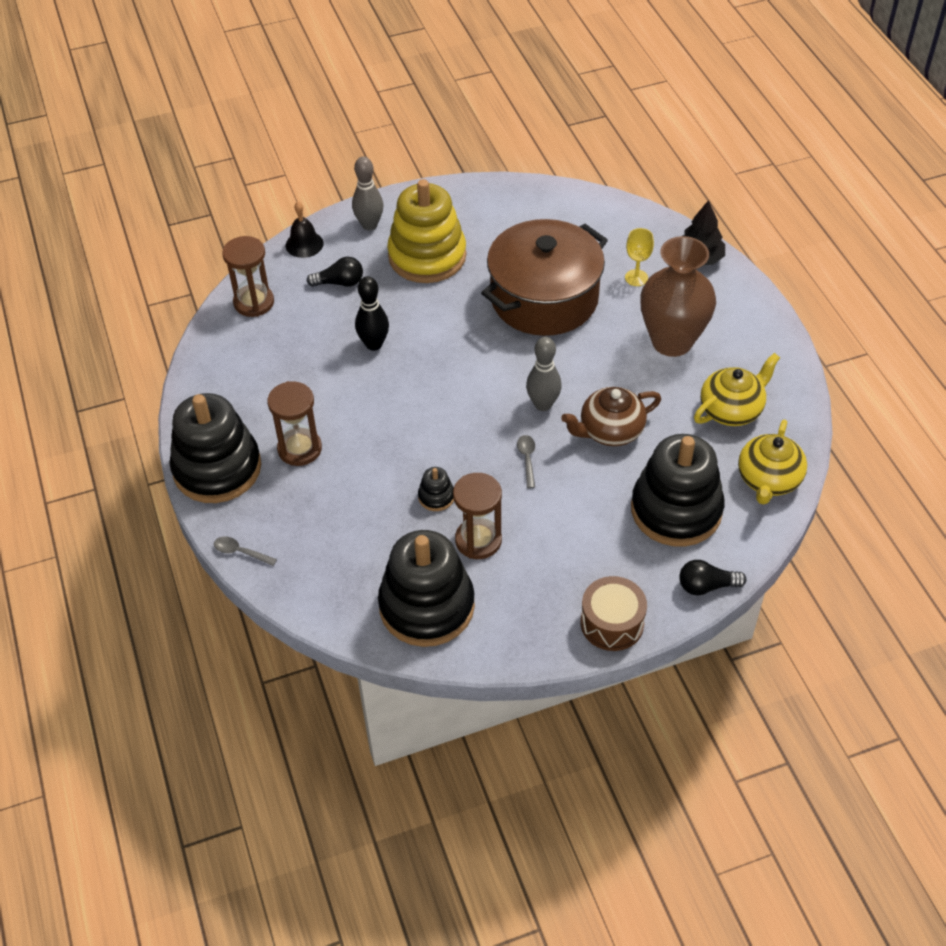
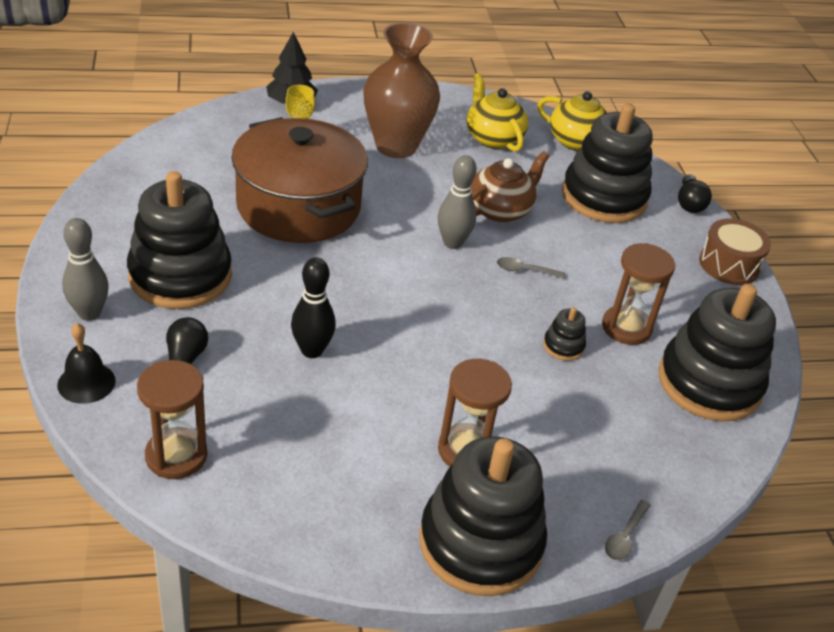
camera: 85 degrees left, 10 degrees down
yellow stacking toy [387,179,466,283] -> black stacking toy [127,171,232,309]
brown teapot [561,387,661,446] -> brown teapot turned 120 degrees counterclockwise [471,151,549,223]

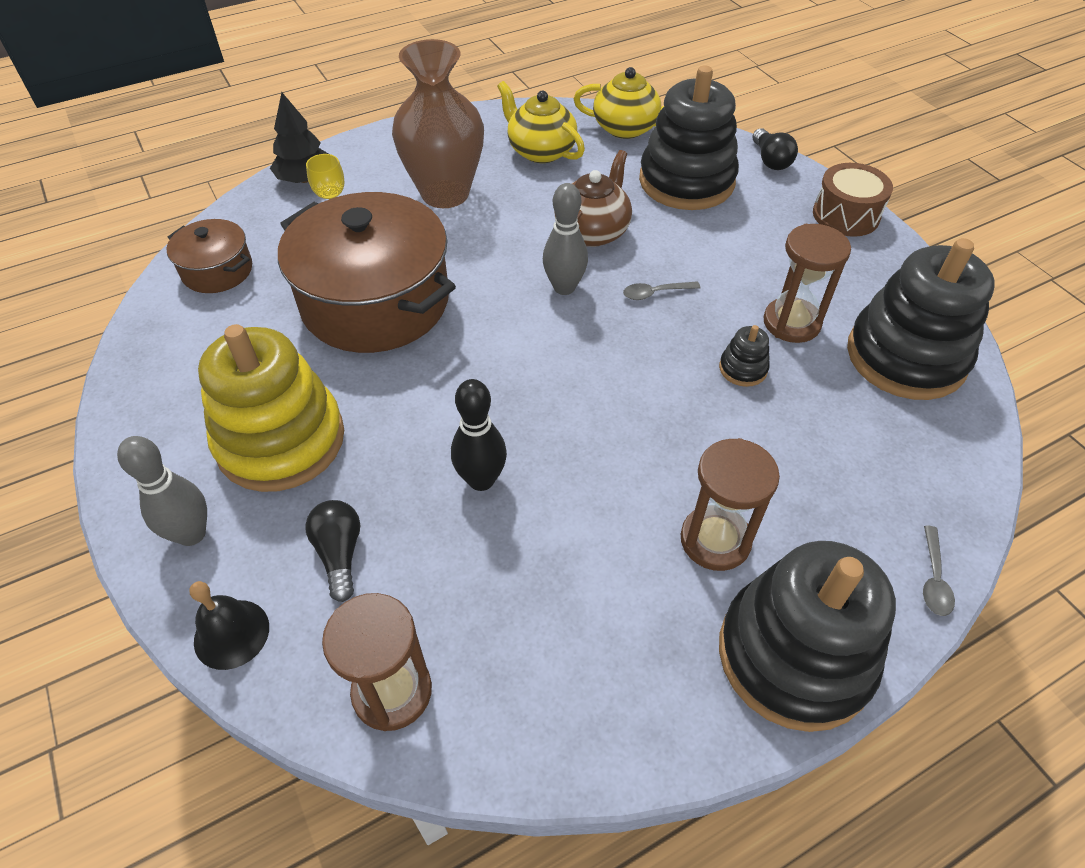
camera: 15 degrees left, 10 degrees up
black stacking toy [127,171,232,309] -> yellow stacking toy [198,324,344,492]
none -> brown pot [167,219,252,293]

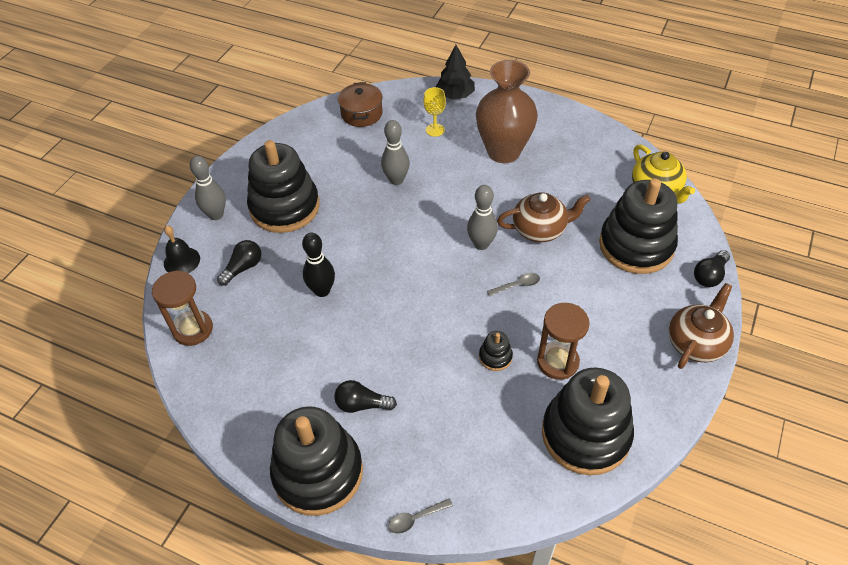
camera: 55 degrees right, 0 degrees up
yellow stacking toy [198,324,344,492] -> black stacking toy [247,140,320,233]
brown pot [278,192,456,353] -> grey bowling pin [381,120,410,185]
yellow teapot [497,81,585,163] -> none
grey spoon [623,281,700,300] -> grey spoon turned 120 degrees clockwise [487,273,540,297]
brown hourglass [681,438,780,571] -> black light bulb [334,380,397,413]
brown drum [813,163,893,237] -> brown teapot [669,283,734,369]

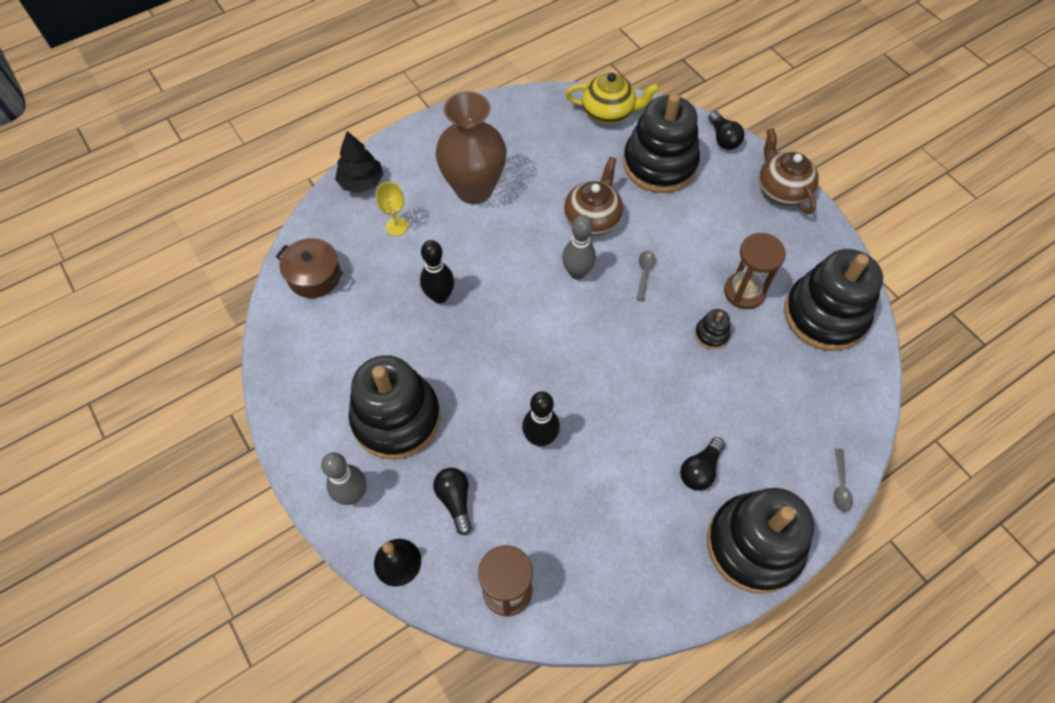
camera: 60 degrees left, 10 degrees up
grey bowling pin [381,120,410,185] -> black bowling pin [420,240,454,303]

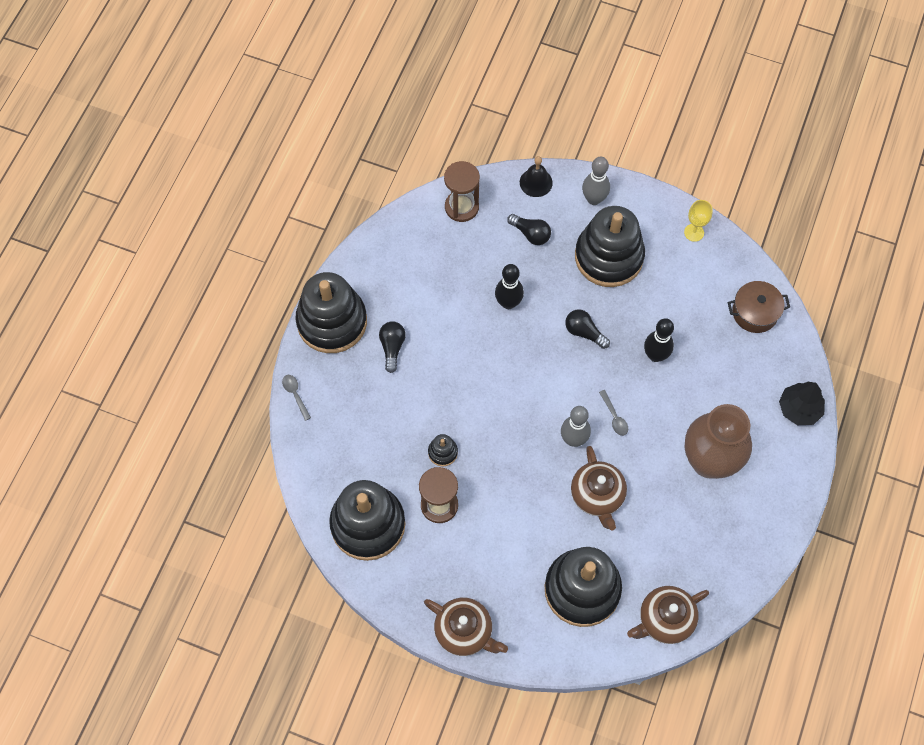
camera: 145 degrees right, 5 degrees up
yellow goblet [376,182,408,236] -> yellow goblet moved to [684,200,713,242]
yellow teapot [566,73,660,124] -> brown teapot [627,586,709,644]
grey spoon [636,251,656,301] -> grey spoon moved to [599,390,628,436]
black light bulb [708,111,744,150] -> black light bulb moved to [565,309,610,349]

